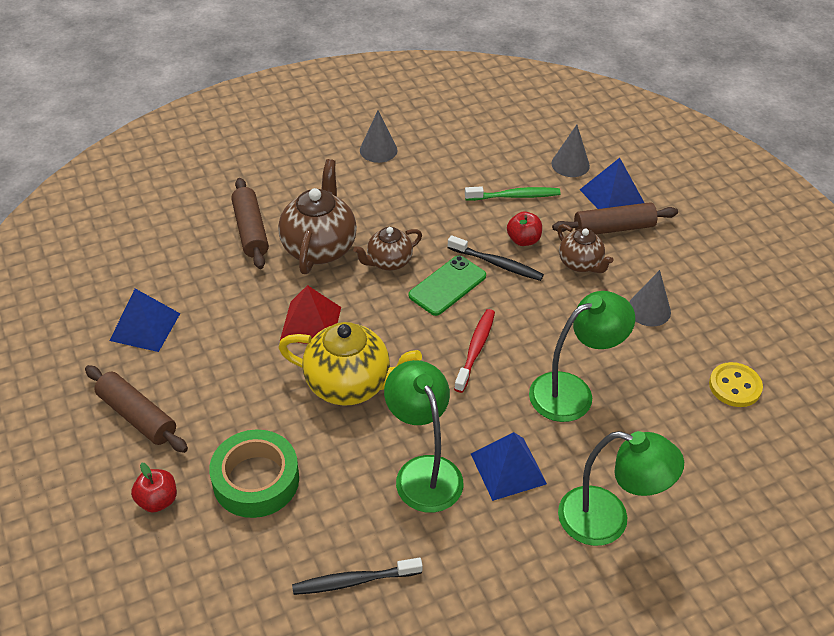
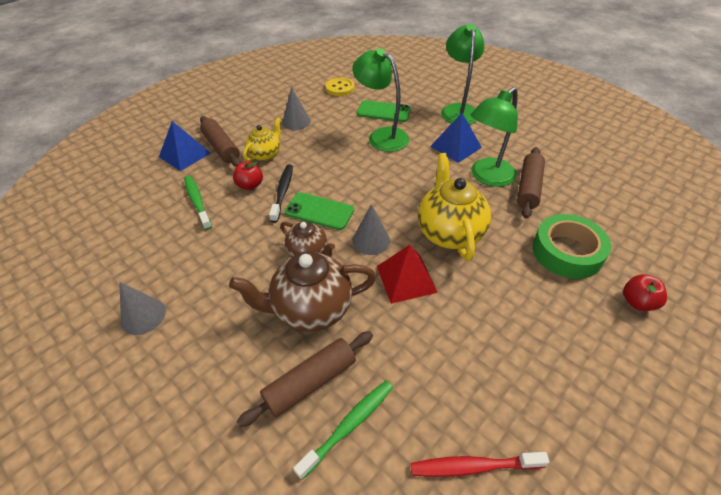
camera: 110 degrees left, 0 degrees up
brown rolling pin [85,365,188,453] -> brown rolling pin moved to [517,147,545,218]
blue pyramid [109,289,180,352] -> none
black toothbrush [292,558,423,595] -> none
red toothbrush [454,309,495,393] -> red toothbrush moved to [411,452,549,477]
grey cone [551,125,590,177] -> grey cone moved to [353,204,390,255]
brown teapot [557,224,614,273] -> yellow teapot [243,117,281,161]
none -> green toothbrush [293,381,393,480]
none -> green phone [357,100,411,122]

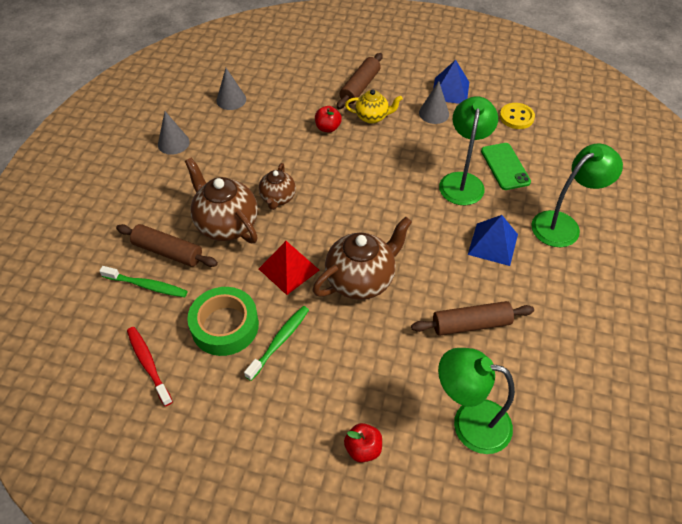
camera: 60 degrees right, 5 degrees up
blue pyramid [159,121,211,171] -> blue pyramid moved to [433,60,469,104]
green toothbrush [184,176,212,230] -> green toothbrush moved to [244,306,309,381]
black toothbrush [269,164,293,223] -> none
green phone [284,192,354,230] -> none
grey cone [353,204,390,255] -> grey cone moved to [216,68,246,110]
yellow teapot [418,153,491,261] -> brown teapot [313,217,412,300]
green lamp [471,87,518,187] -> green lamp moved to [438,348,515,454]
green tape [532,214,611,279] -> green tape moved to [187,287,259,356]

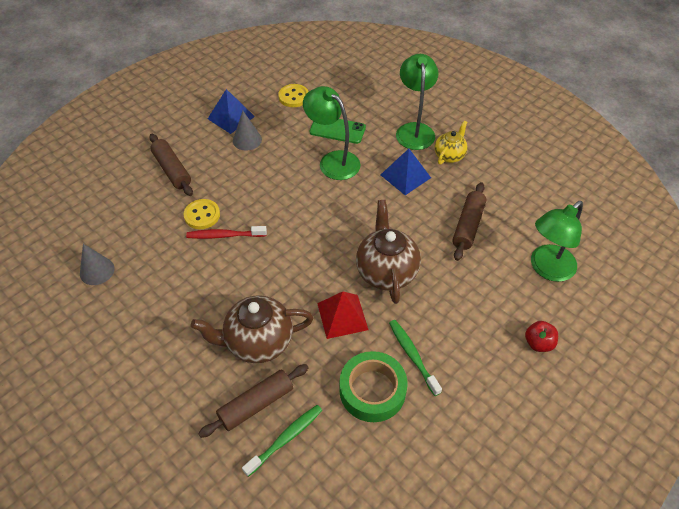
camera: 60 degrees left, 0 degrees up
red toothbrush [127,327,173,406] -> red toothbrush moved to [186,226,267,239]
grey cone [158,111,190,155] -> none
brown teapot [259,163,296,210] -> none
red apple [315,106,342,133] -> yellow button [184,199,220,229]
yellow teapot [345,89,403,124] -> yellow teapot moved to [435,120,468,165]

